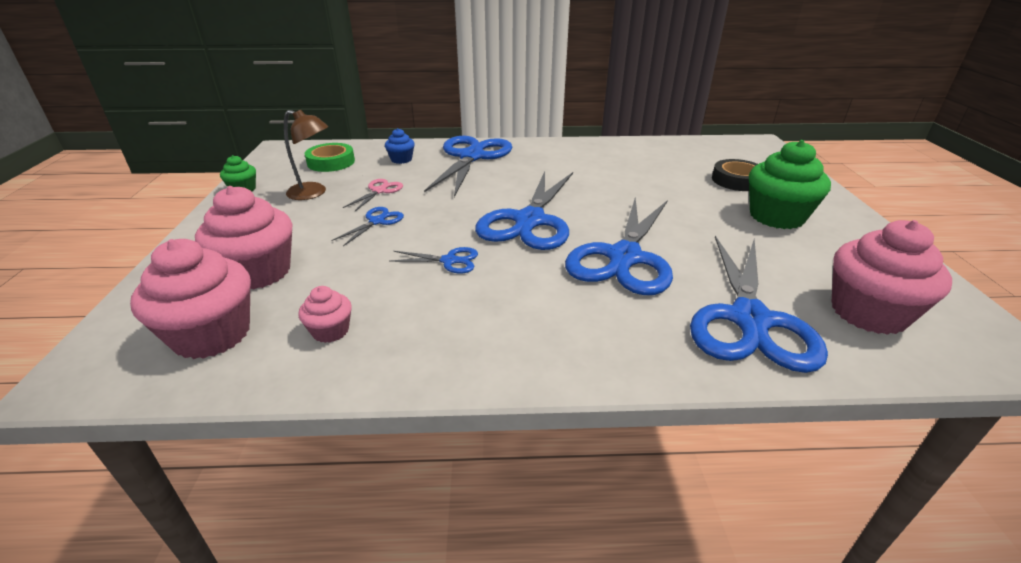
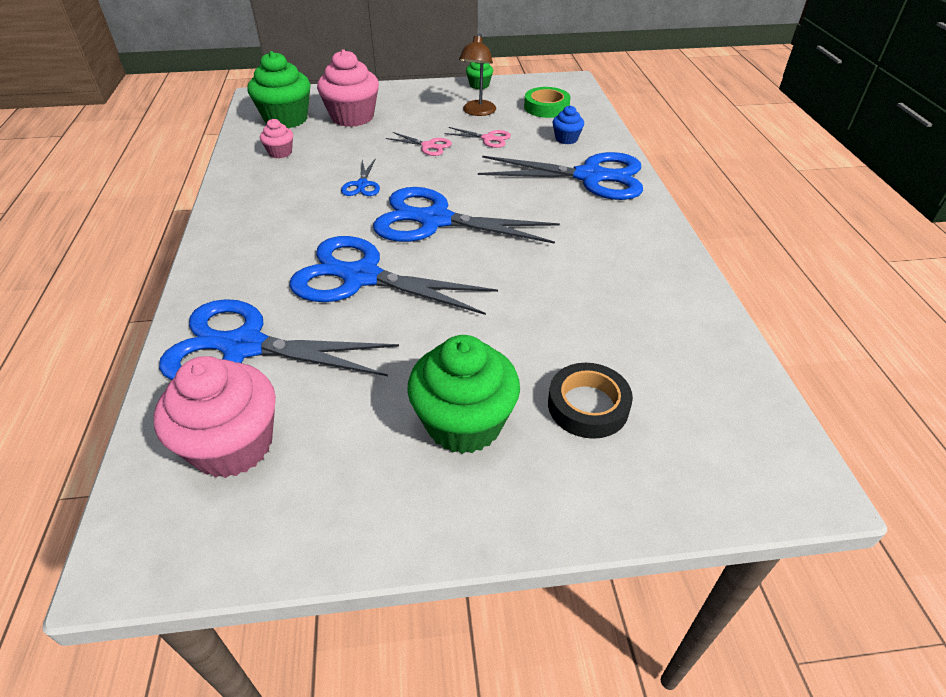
camera: 85 degrees right, 10 degrees up
pink cupcake [130,239,251,359] -> green cupcake [247,51,311,129]
blue scissors [331,207,404,246] -> pink scissors [386,132,452,156]

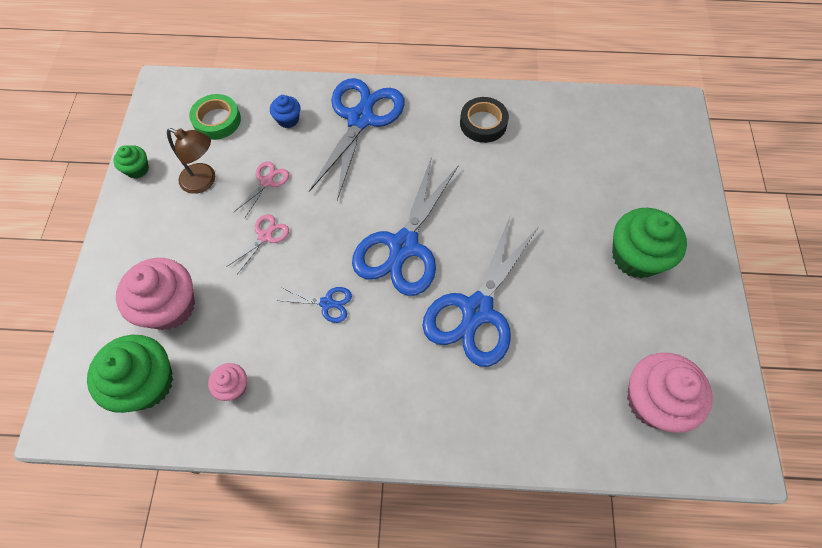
camera: 80 degrees left, 20 degrees up
blue scissors [159,299,399,380] -> none
black tape [548,363,633,439] -> black tape moved to [460,97,509,143]

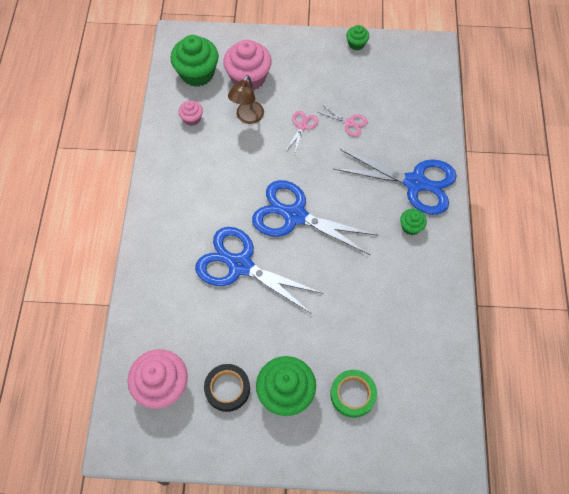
camera: 90 degrees right, 0 degrees up
brown lamp [167,128,215,194] -> brown lamp moved to [228,75,264,124]
green tape [189,94,241,140] -> green tape moved to [330,370,377,418]
pink scissors [226,214,289,274] -> pink scissors turned 105 degrees counterclockwise [285,111,318,153]
blue cupcake [270,95,300,128] -> none
blue scissors [276,287,352,323] -> none
black tape [460,97,509,143] -> black tape moved to [204,364,250,412]
none -> green cupcake [400,209,427,235]

